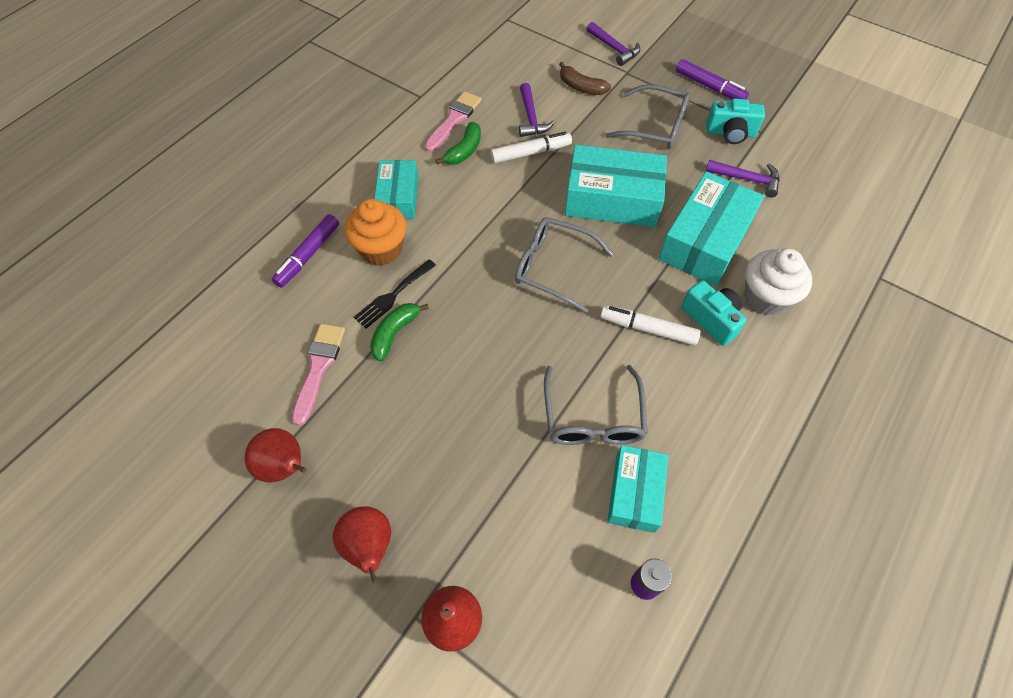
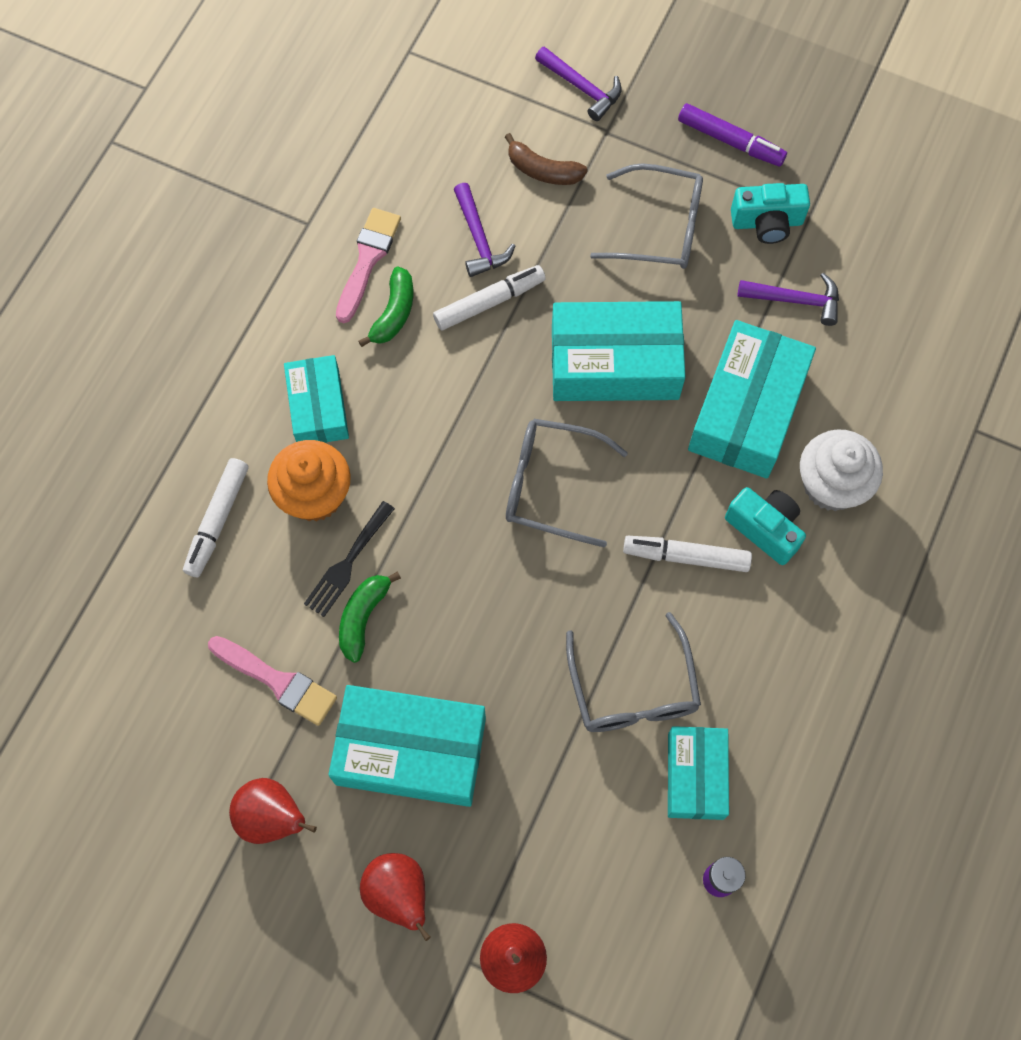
camera: 10 degrees left, 10 degrees up
purple marker [272,214,339,288] -> white marker [183,458,249,577]
pink brush [292,324,345,426] -> pink brush turned 120 degrees clockwise [208,636,337,726]
none -> turquoise box [328,685,486,807]

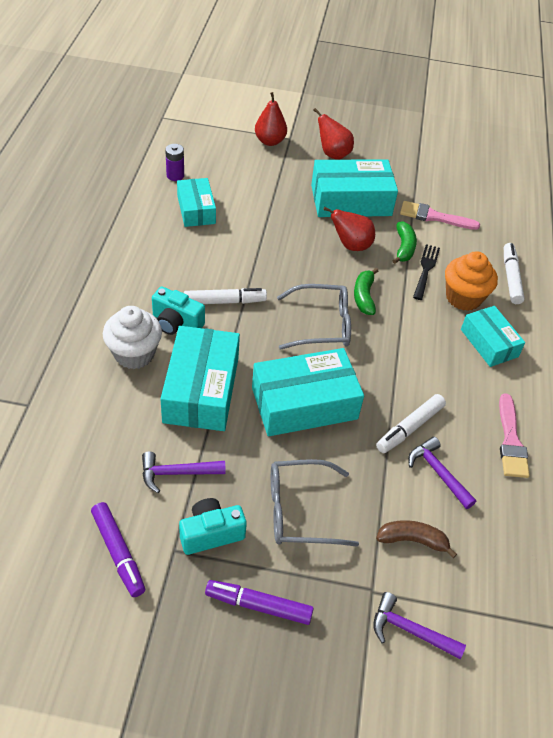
camera: 160 degrees right, 20 degrees down
red pear [229,778,317,844] -> red pear moved to [323,207,375,251]
green banana [359,266,413,347] -> green banana moved to [354,268,378,315]
grey glasses [566,612,701,732] -> none
none -> purple marker [91,502,145,597]

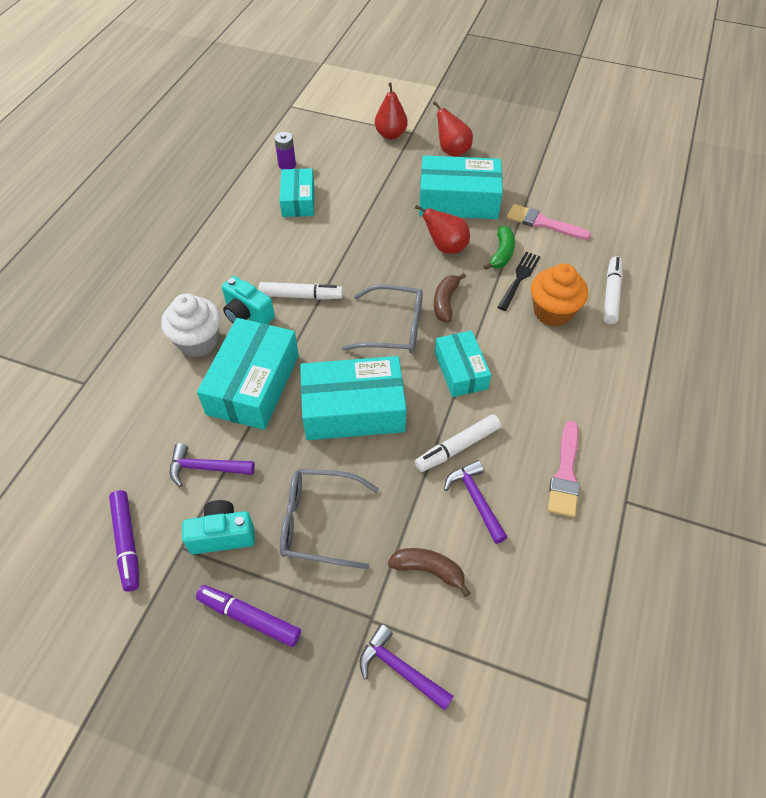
camera: 15 degrees right, 5 degrees up
green banana [354,268,378,315] -> brown banana [434,273,466,323]
turquoise box [461,306,525,367] -> turquoise box moved to [435,331,491,397]

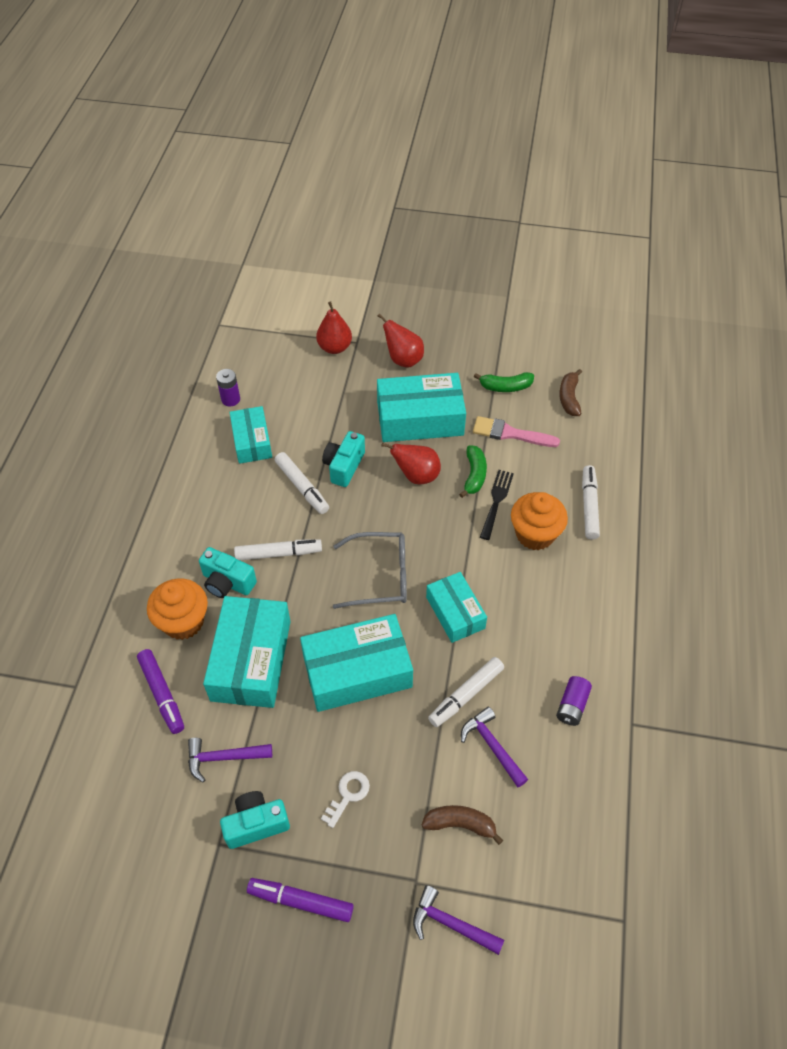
camera: 10 degrees left, 0 degrees up
purple marker [109,490,140,592] -> purple marker moved to [137,649,184,734]
white cupcake [161,294,221,357] -> orange cupcake [147,578,208,640]
grey glasses [280,469,379,569] -> white key [321,771,370,828]
brown banana [434,273,466,323] -> brown banana moved to [559,369,582,416]
pink brush [548,421,580,517] -> purple battery [556,676,592,726]
none -> white marker [275,452,329,514]
none -> turquoise camera [322,431,365,487]
none -> green banana [474,372,534,392]

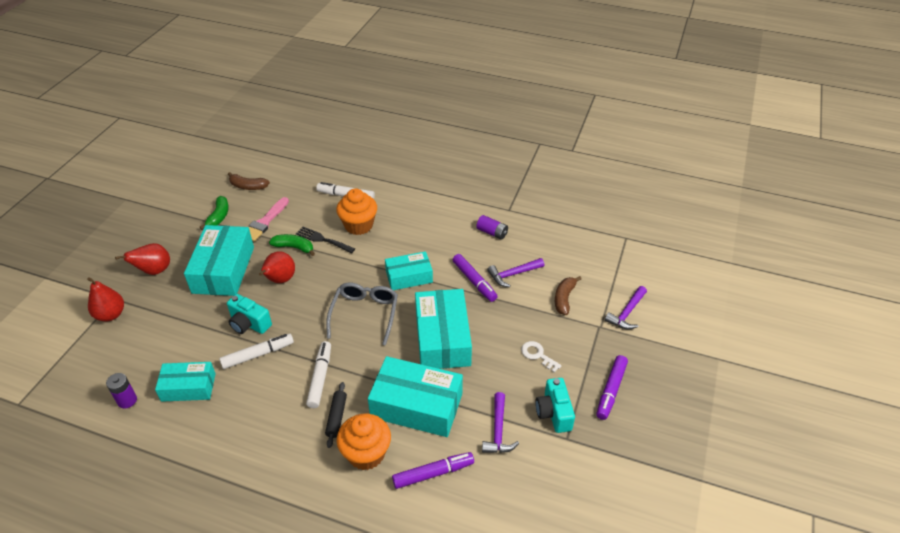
camera: 80 degrees left, 10 degrees down
turquoise camera [199,547,257,598] -> black rolling pin [325,382,347,448]
white marker [428,657,504,727] -> purple marker [453,254,498,302]

